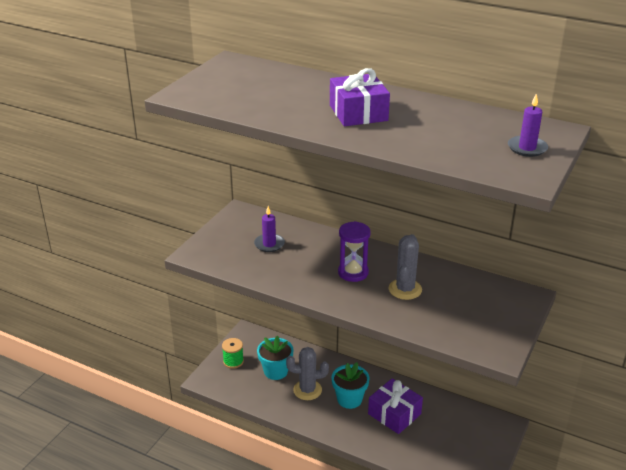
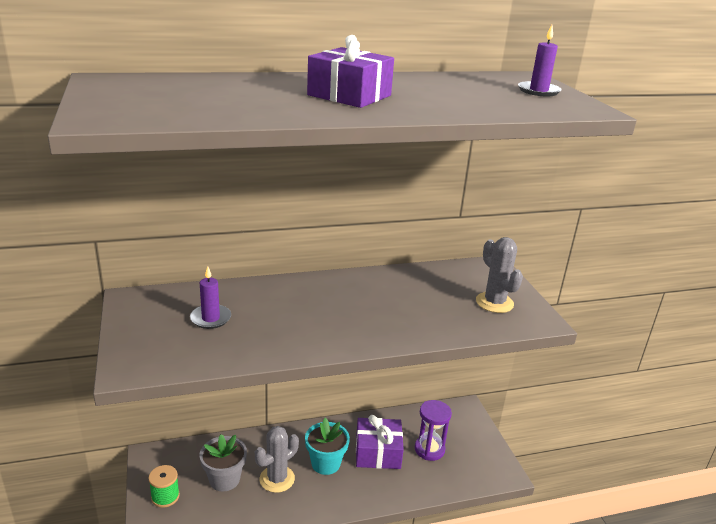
camera: 45 degrees left, 5 degrees down
turquoise flower pot [257,336,294,380] -> grey flower pot [199,434,247,491]
purple hourglass [338,221,371,282] -> purple hourglass moved to [415,400,452,461]
grey cactus [388,234,422,300] -> grey cactus moved to [476,237,523,313]

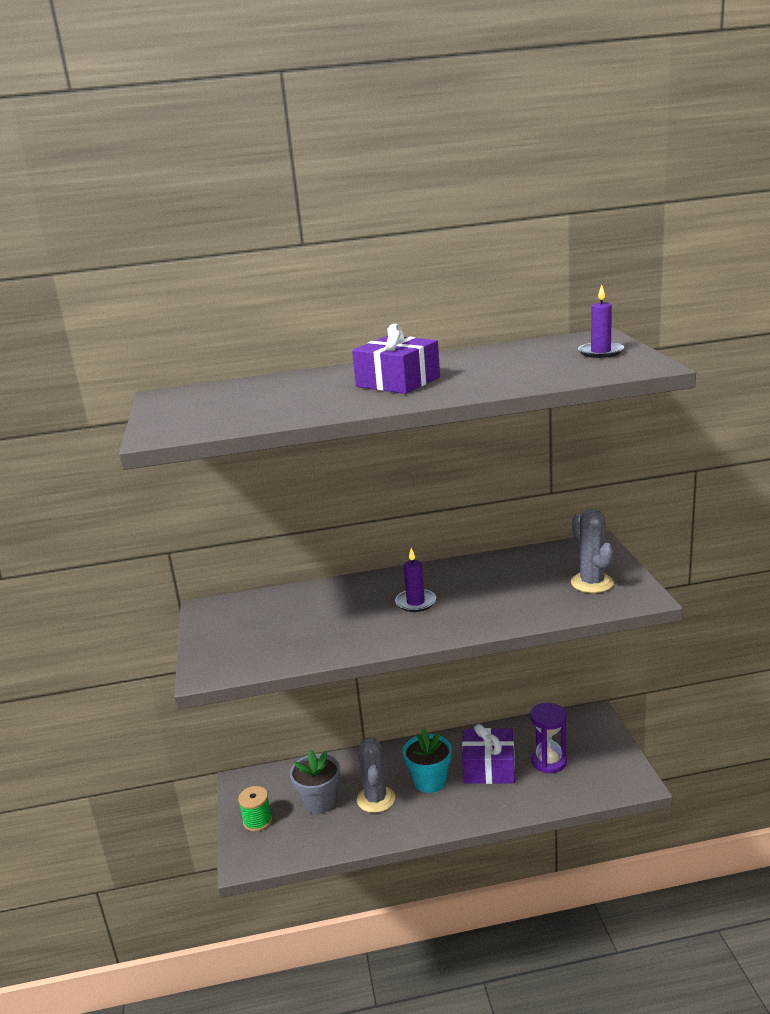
camera: 10 degrees right, 5 degrees down
purple candle [190,267,231,329] -> purple candle moved to [395,548,436,612]
grey cactus [255,426,299,493] -> grey cactus turned 60 degrees counterclockwise [357,737,395,813]

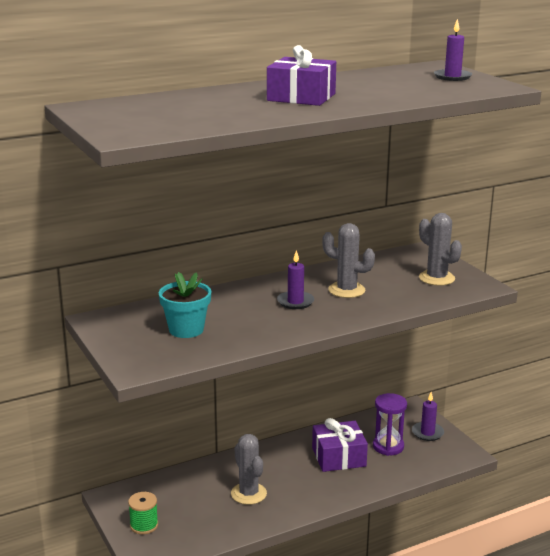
camera: 20 degrees left, 0 degrees up
grey flower pot [290,750,340,814] -> none
turquoise flower pot [403,728,452,793] -> turquoise flower pot moved to [159,272,211,338]
none -> grey cactus [322,223,375,298]
none -> purple candle [412,392,444,441]

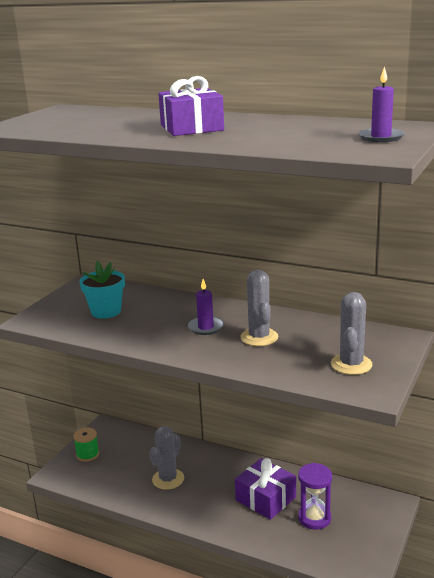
camera: 55 degrees right, 0 degrees up
purple candle [412,392,444,441] -> none

